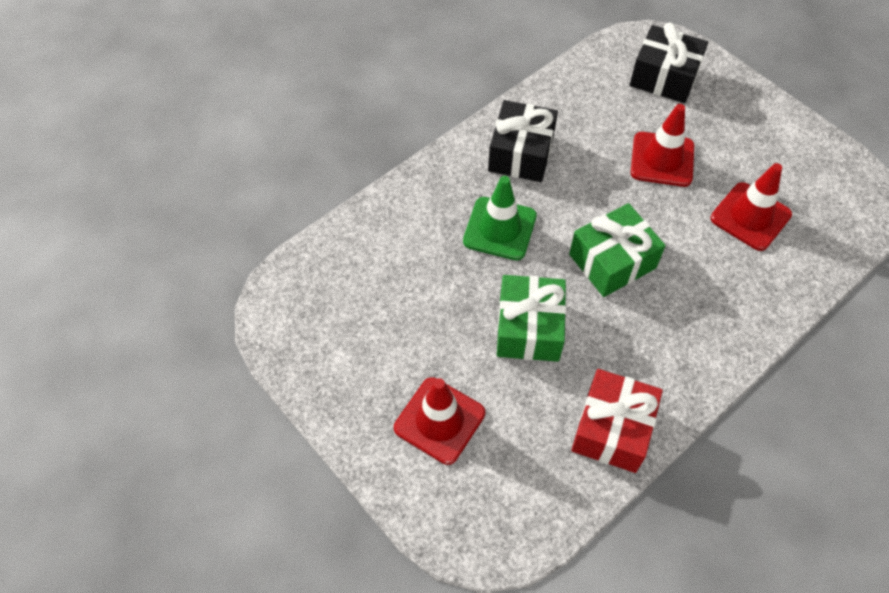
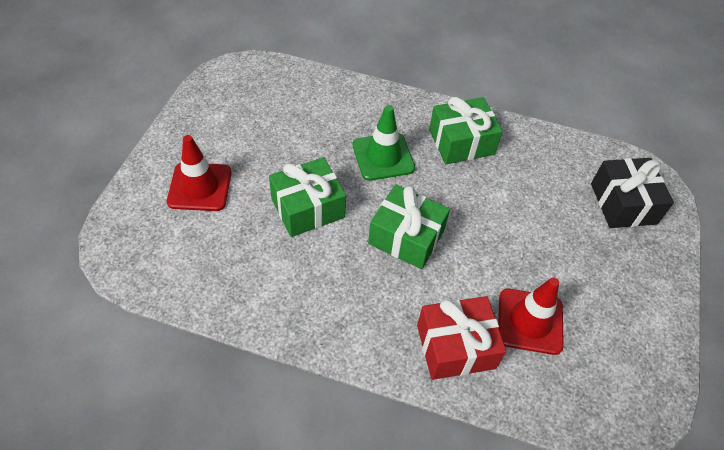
camera: 55 degrees right, 5 degrees down
black gift [488,100,558,182] -> green gift [429,97,503,164]
red gift [571,369,663,473] -> red gift moved to [417,296,506,380]
red traffic cone [631,104,694,187] -> none

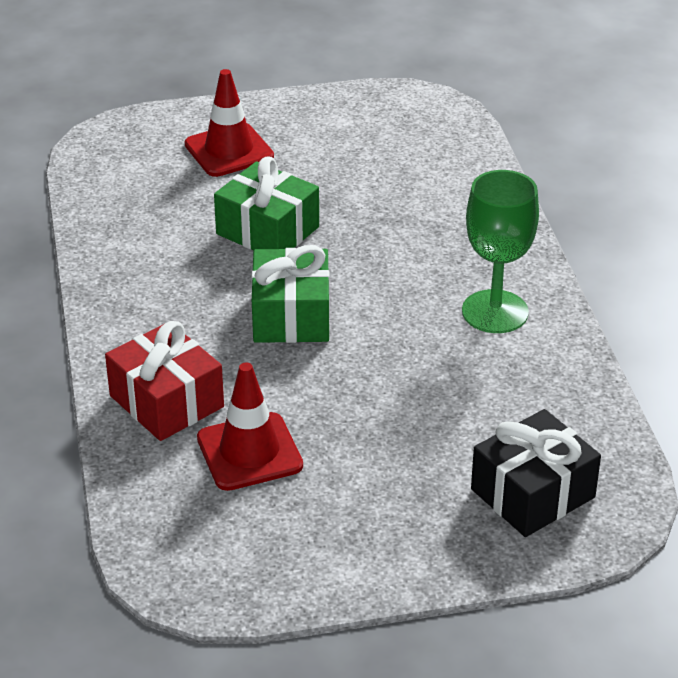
camera: 65 degrees right, 15 degrees down
green traffic cone [353,105,415,181] -> none
green gift [429,97,503,164] -> green goblet [462,170,539,333]

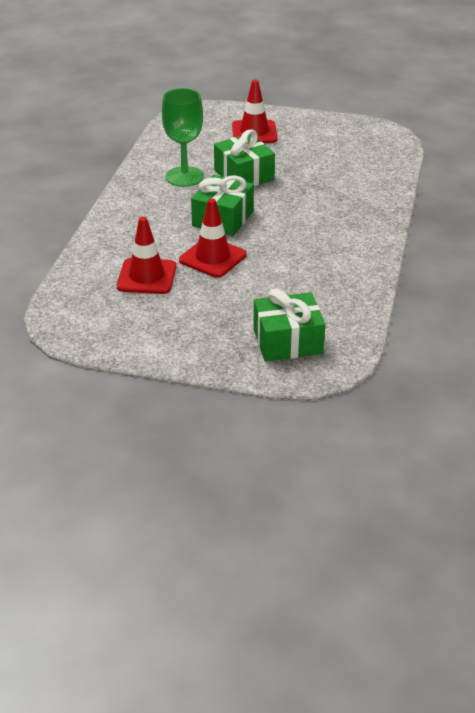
camera: 25 degrees right, 0 degrees up
red gift [105,321,224,441] -> none
green goblet [462,170,539,333] -> green goblet moved to [162,88,204,187]
black gift [471,409,601,537] -> green gift [253,289,325,361]
none -> red traffic cone [179,198,246,278]

